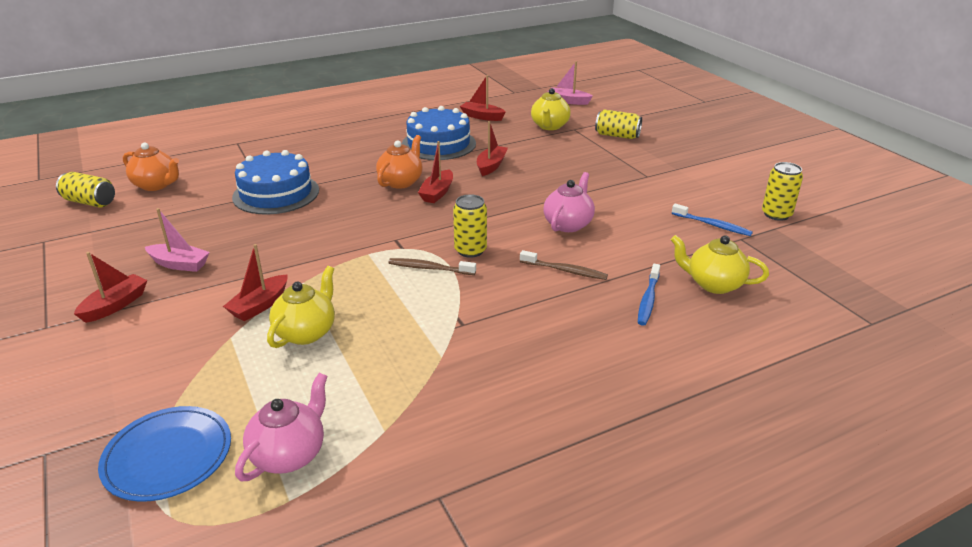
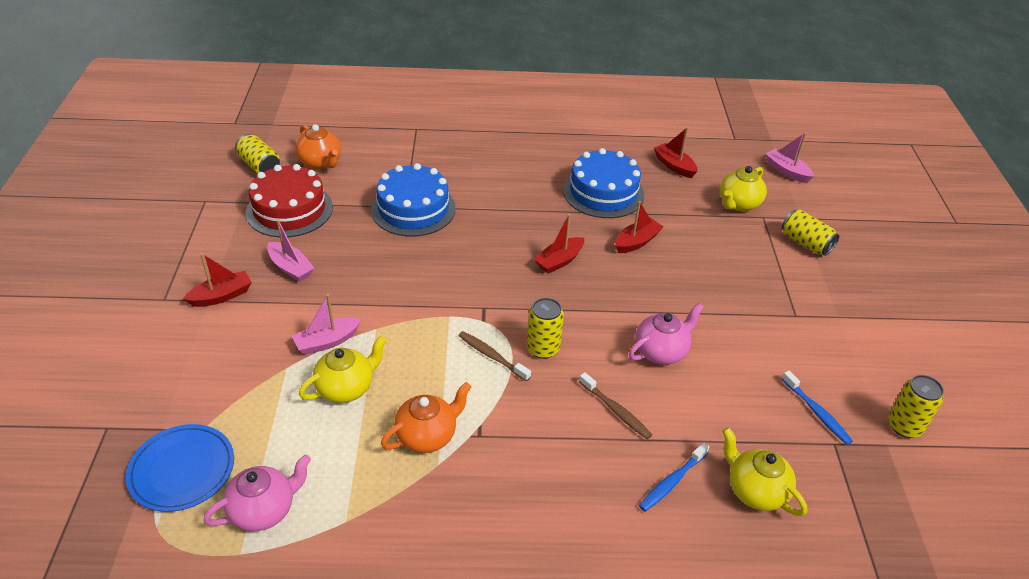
camera: 25 degrees right, 10 degrees up
red boat [223,244,288,321] -> pink boat [292,294,361,355]
orange teapot [376,135,423,189] -> orange teapot moved to [381,382,471,453]
none -> red cake [246,164,333,237]

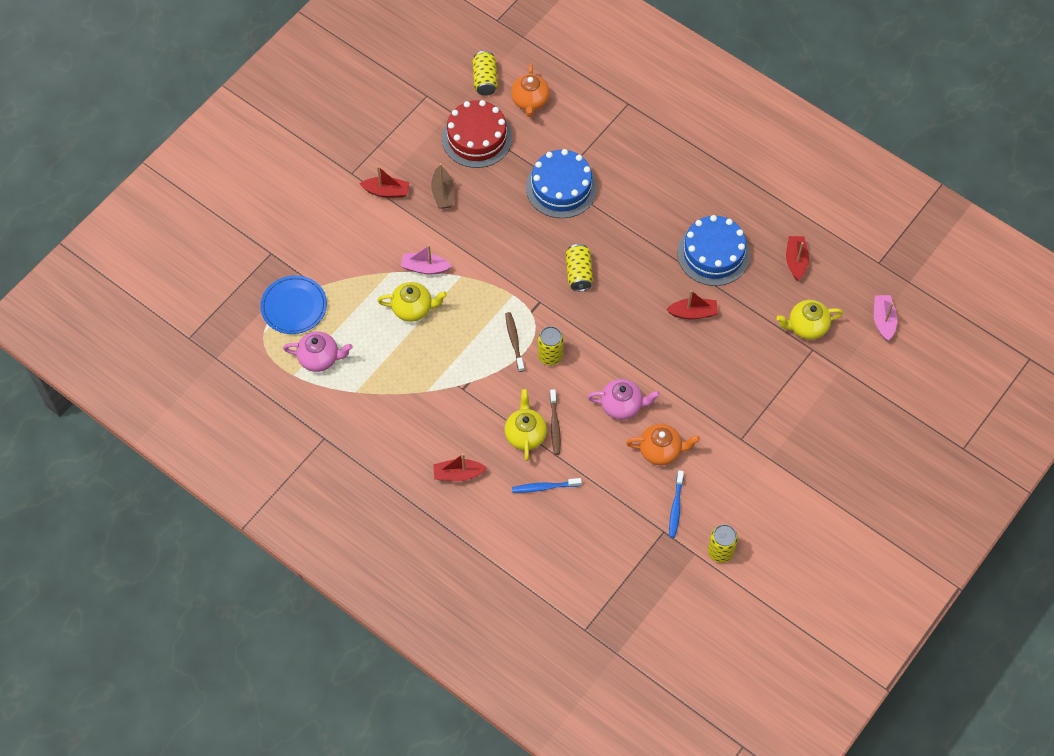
camera: 40 degrees right, 20 degrees up
pink boat [267,219,314,282] -> brown boat [431,163,454,209]
orange teapot [381,382,471,453] -> orange teapot moved to [626,424,700,466]
red boat [534,214,584,273] -> red boat moved to [433,453,487,481]
yellow teapot [722,427,807,516] -> yellow teapot moved to [504,389,547,461]
yellow can [782,210,839,256] -> yellow can moved to [566,244,593,291]

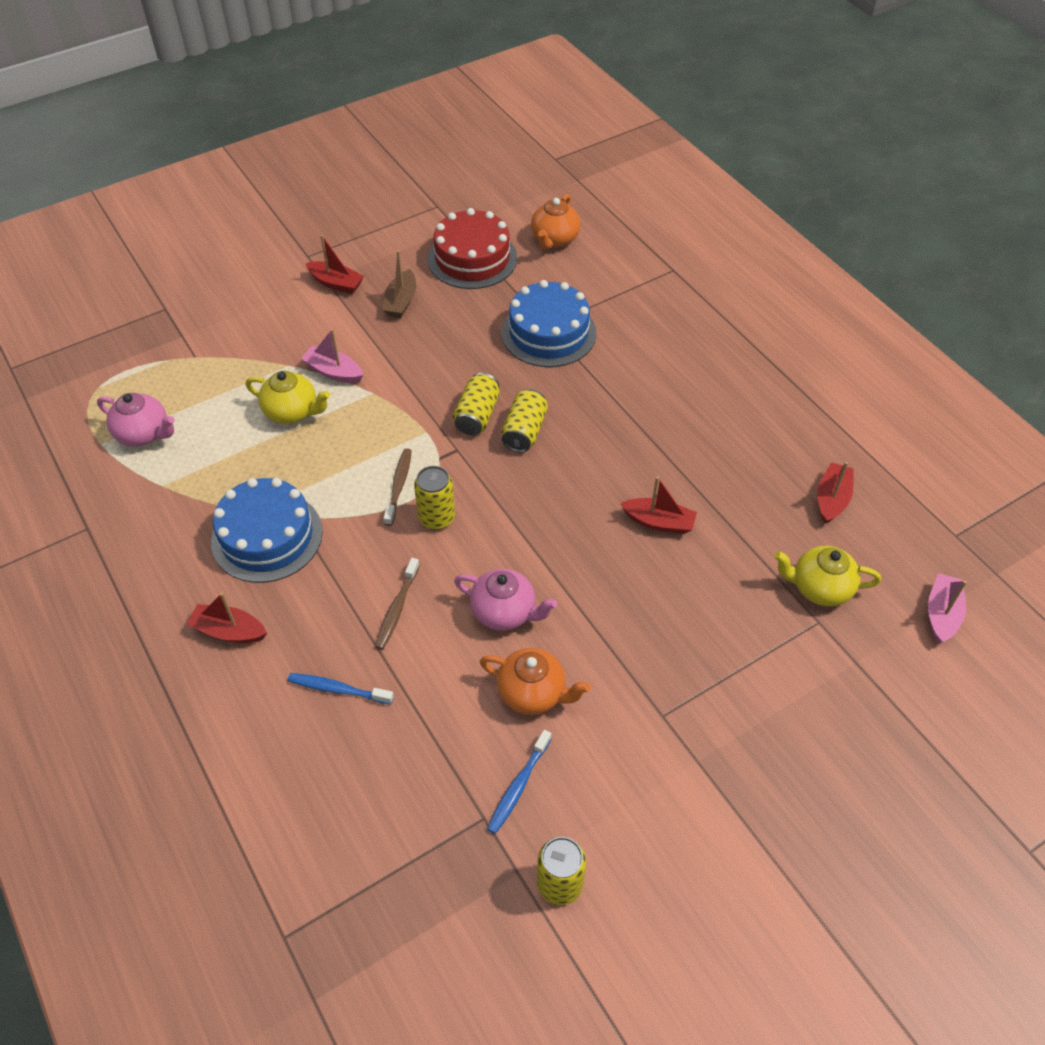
camera: 20 degrees right, 10 degrees down
blue plate [260,275,327,334] -> none
yellow can [472,51,498,96] -> yellow can moved to [453,373,500,435]
yellow teapot [504,389,547,461] -> none
blue cake [677,215,750,286] -> blue cake moved to [211,478,323,583]

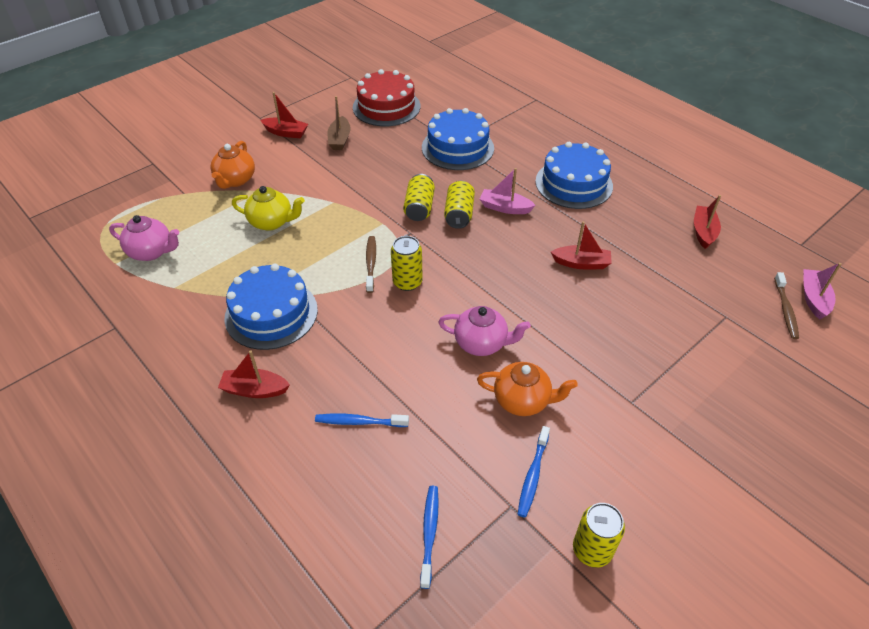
camera: 10 degrees left, 5 degrees down
pink boat [301,329,363,383] -> pink boat moved to [480,168,536,214]
brown toothbrush [375,558,420,650] -> brown toothbrush moved to [774,272,799,339]
orange teapot [531,194,580,249] -> orange teapot moved to [210,141,255,189]
yellow teapot [774,546,881,606] -> none
none -> blue toothbrush [420,486,439,589]
none -> blue cake [536,142,613,209]

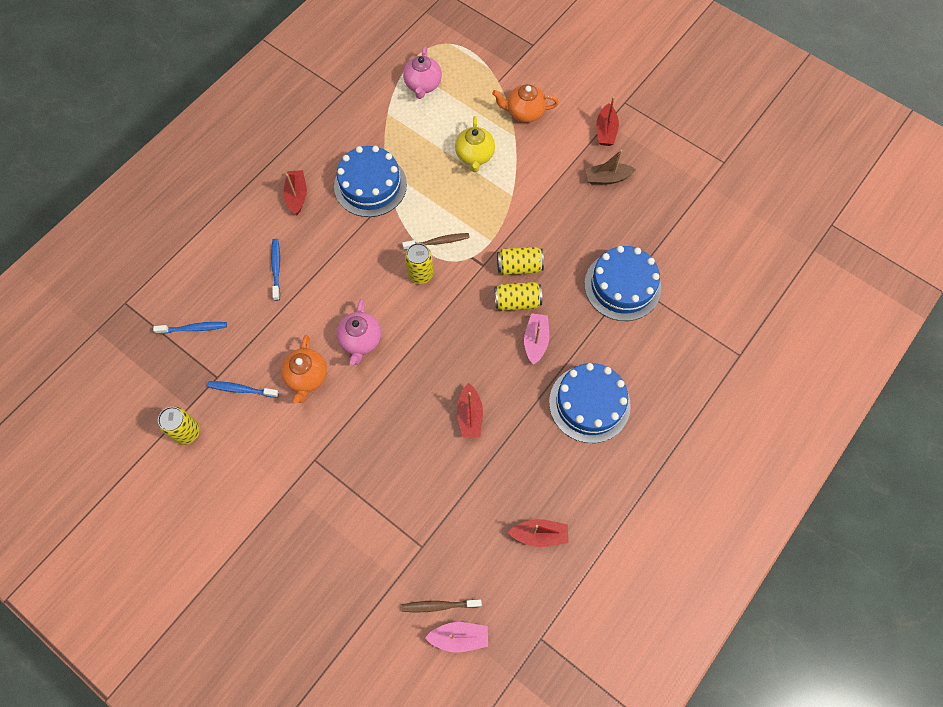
camera: 80 degrees right, 20 degrees up
red cake [353,69,420,126] -> none

